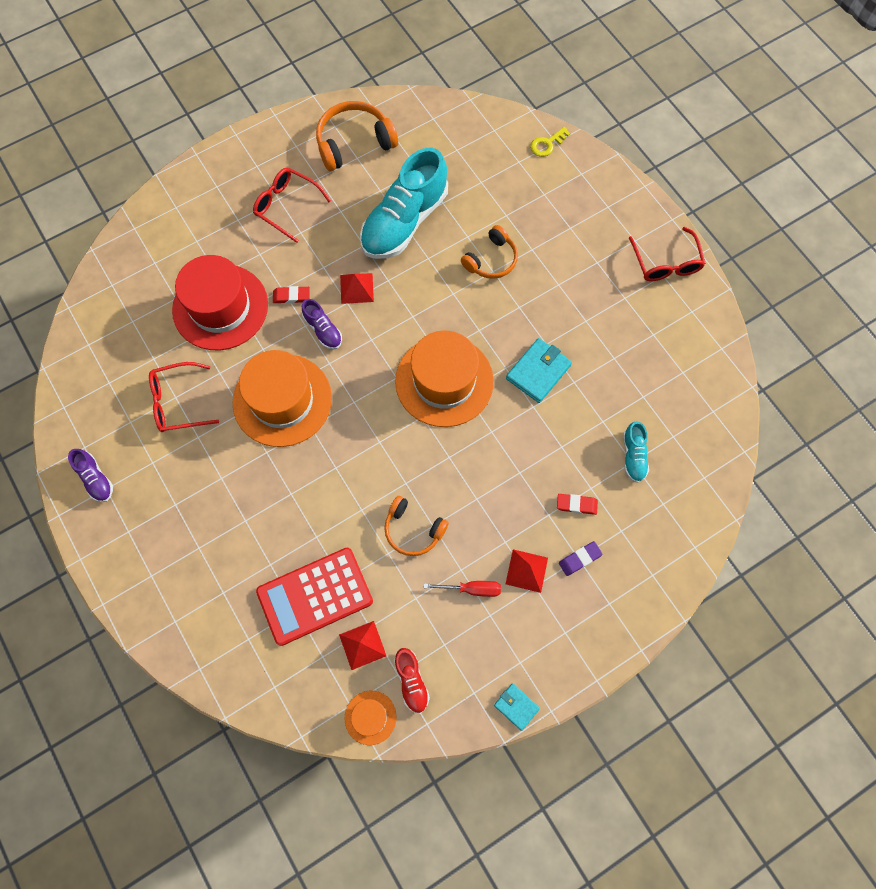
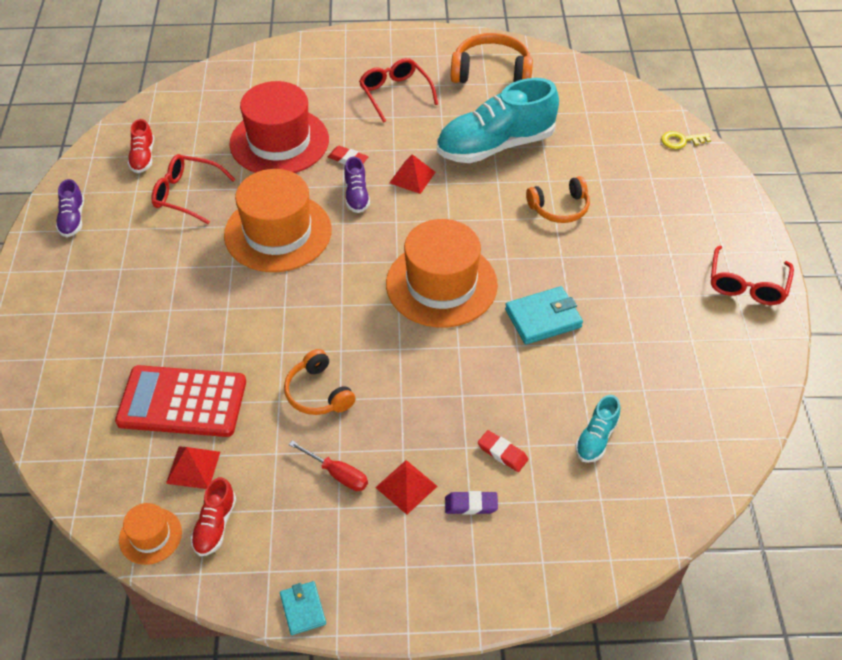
camera: 30 degrees right, 20 degrees down
none -> red shoe [128,119,154,173]

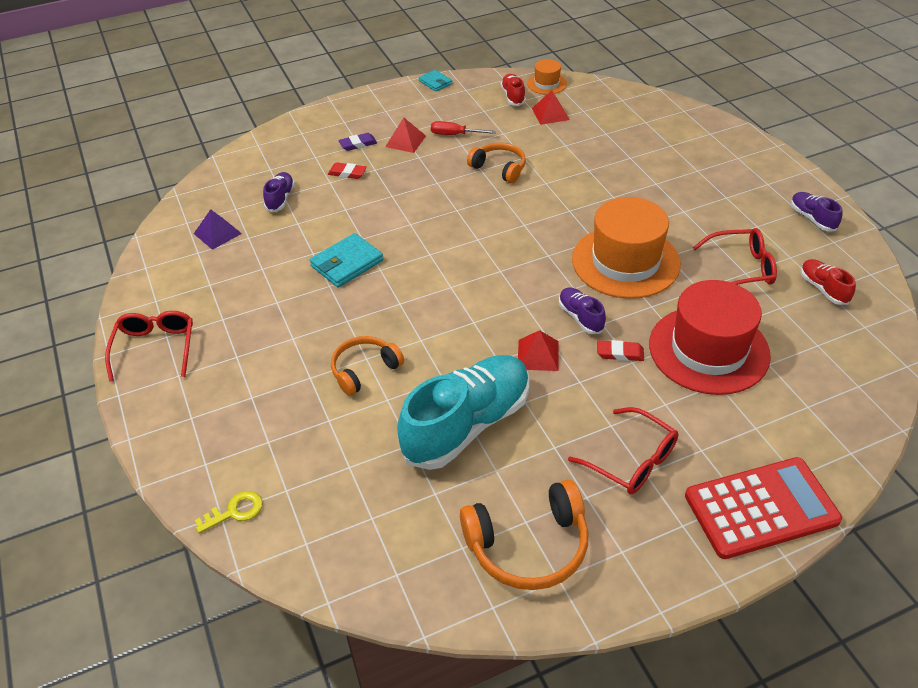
camera: 160 degrees right, 5 degrees down
red calculator [115,365,246,437] -> red calculator moved to [685,457,842,559]
orange hat [386,219,498,328] -> none
turquoise shoe [575,395,620,463] -> purple shoe [263,172,295,212]
none -> purple pyramid [194,209,242,250]

